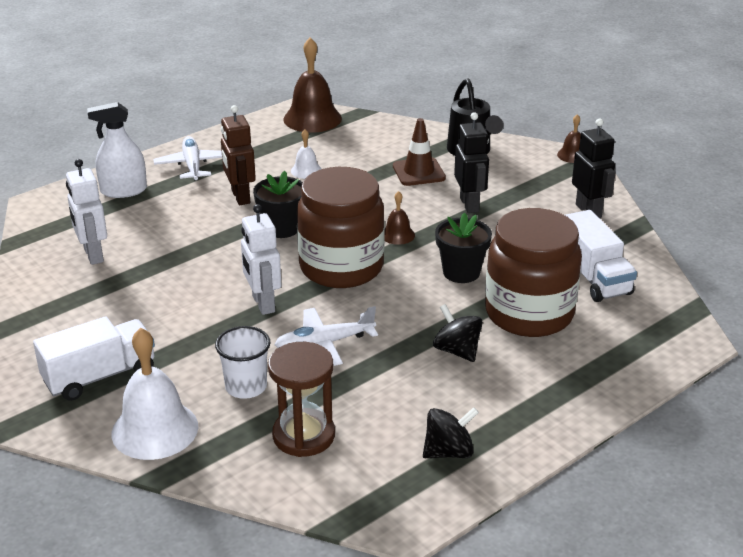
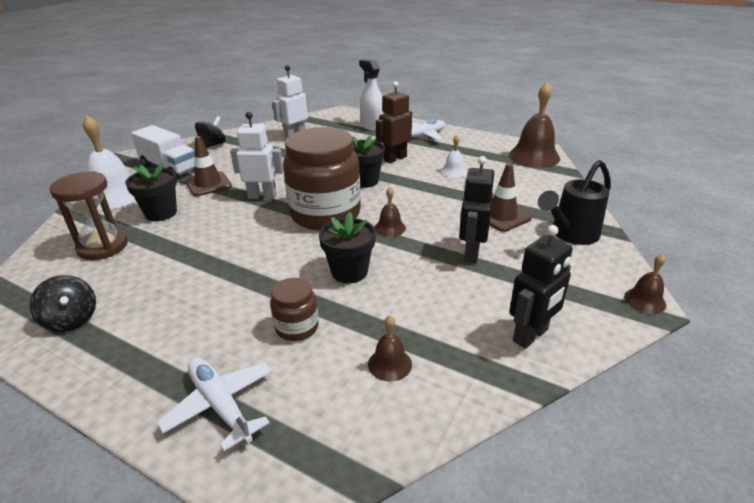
camera: 70 degrees right, 0 degrees up
white cup [215,326,271,399] -> black flower pot [125,163,177,221]
white robot [241,204,282,315] -> white robot turned 45 degrees clockwise [230,112,284,199]
white plane [274,306,378,366] -> white plane moved to [157,357,272,451]
black spinning top [433,304,483,362] -> black spinning top moved to [195,116,226,148]
black robot [454,112,489,213] -> black robot turned 135 degrees clockwise [459,156,494,263]
brown jar [485,208,582,337] -> brown jar [270,278,319,341], size x0.46
white truck [565,210,637,302] -> brown bell [368,315,412,382]
none -> brown traffic cone [185,136,232,196]

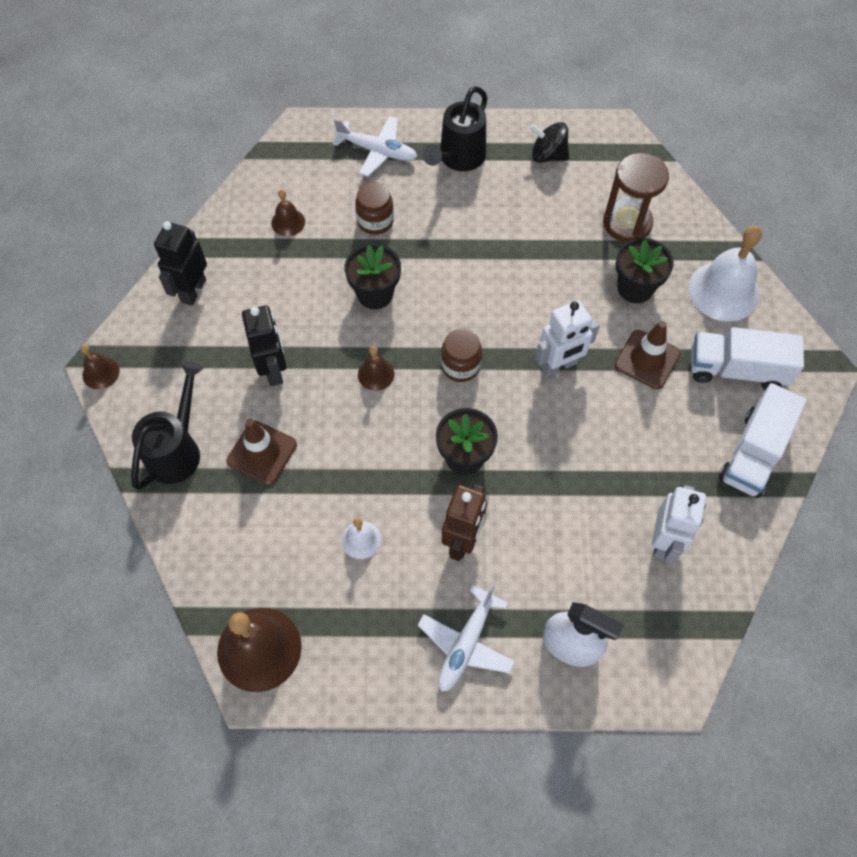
camera: 150 degrees right, 30 degrees up
black spinning top [195,116,226,148] -> white truck [718,383,807,498]
brown jar [283,127,361,230] -> brown jar [441,329,482,382], size x0.46
none -> black watering can [423,86,487,171]

